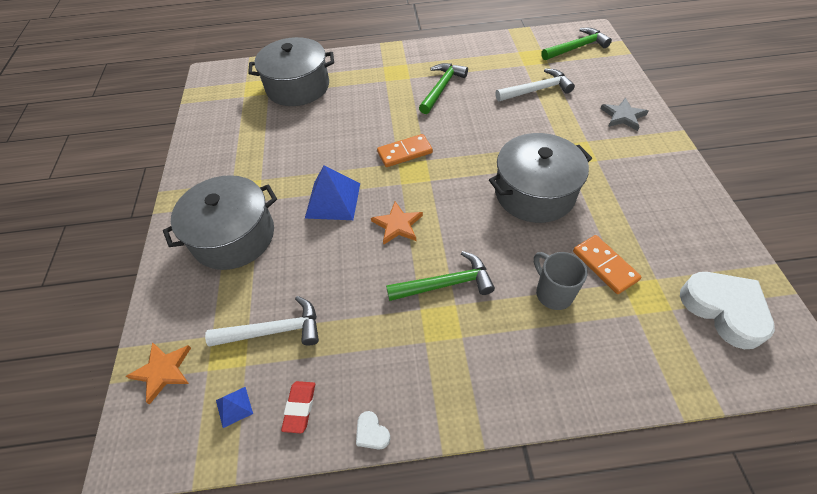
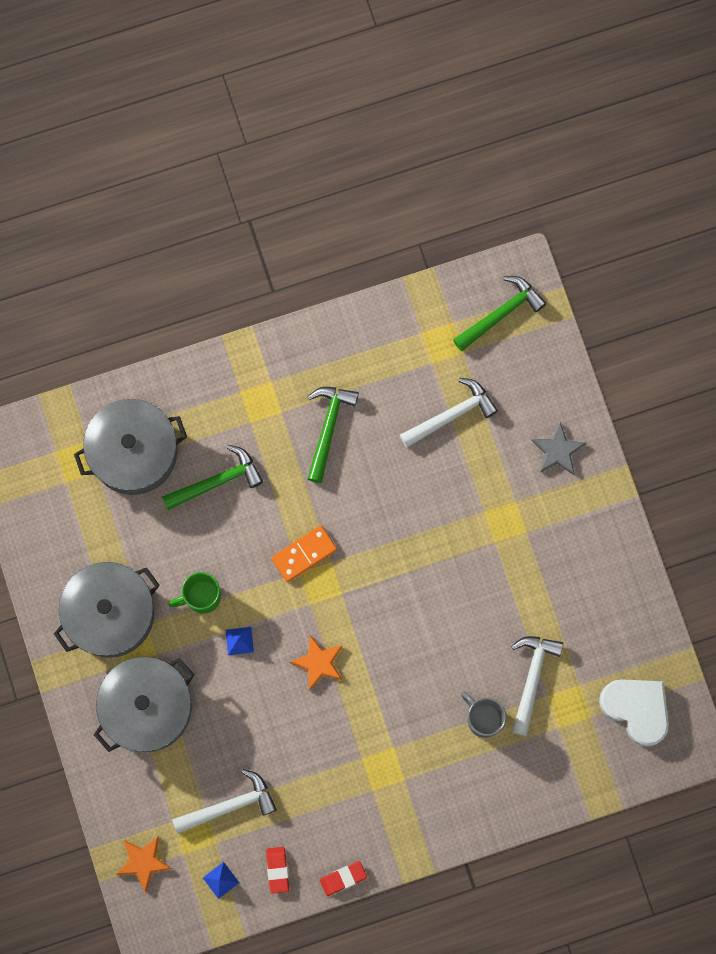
camera: 15 degrees left, 25 degrees up
blue pyramid [305,165,360,220] -> blue pyramid [226,627,254,655], size x0.48
white heart [356,411,390,450] -> red eraser [320,861,367,896]
green hammer [386,251,495,301] -> green hammer moved to [162,445,263,510]
grey pot [489,133,592,223] -> grey pot moved to [54,562,160,658]
orange domino [573,235,642,294] -> white hammer [511,636,563,736]
none -> green mug [169,572,221,614]

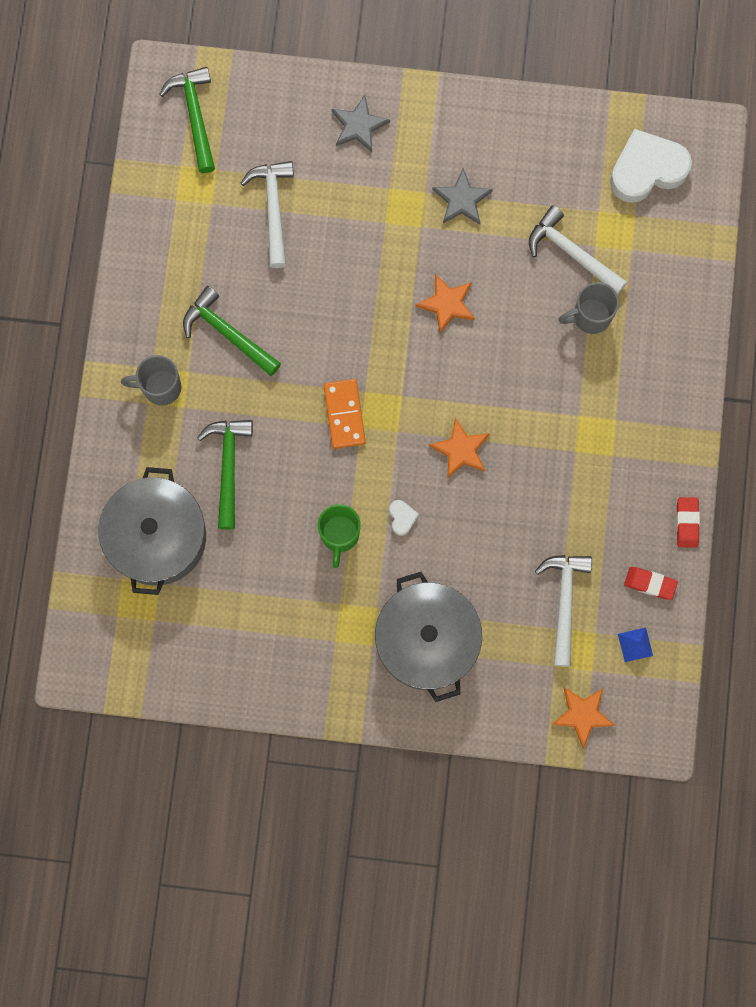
camera: 65 degrees left, 0 degrees up
grey pot [54,562,160,658] -> none
blue pyramid [226,627,254,655] -> white heart [389,500,419,536]
none -> grey mug [121,355,182,406]
none -> orange star [415,274,475,333]
none -> grey star [432,168,493,225]

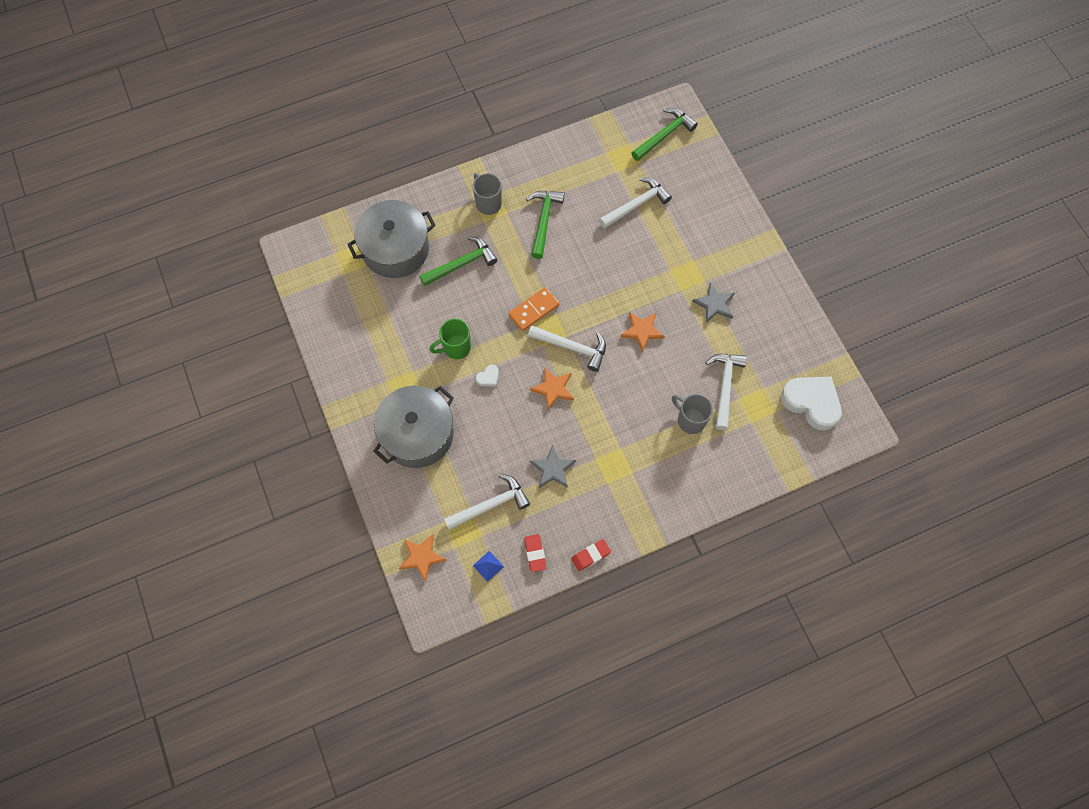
camera: 60 degrees right, 10 degrees down
grey star [332,95,390,152] -> grey star moved to [530,444,576,488]
none -> white hammer [528,325,606,372]

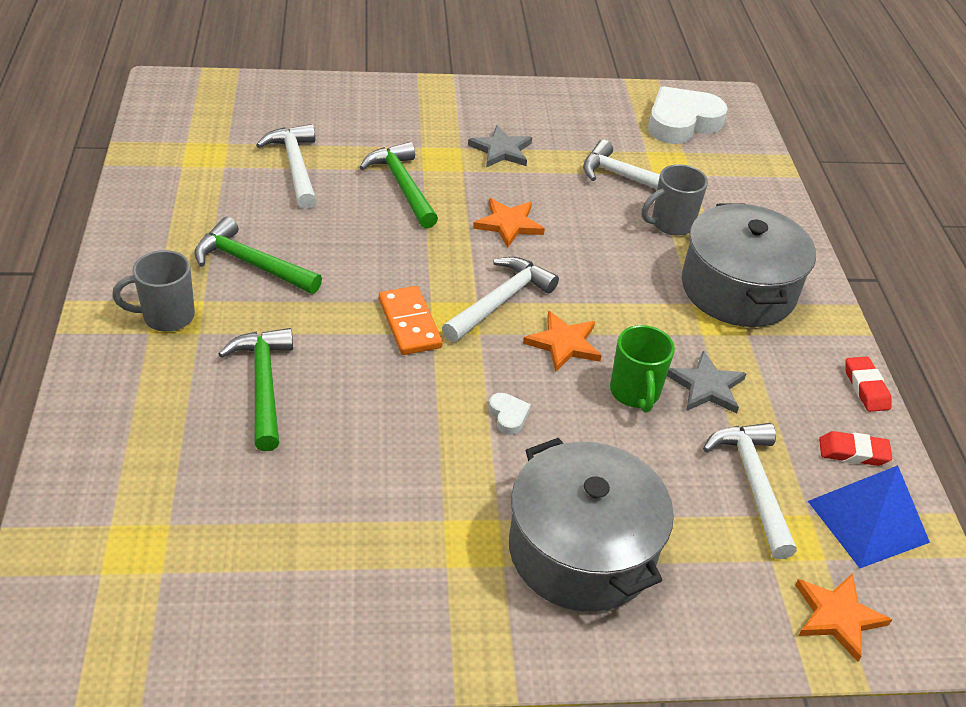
camera: 75 degrees left, 25 degrees down
grey pot [348,200,436,278] -> grey pot moved to [682,203,816,327]
green mug [429,319,471,359] -> green mug moved to [610,325,675,412]
blue pyramid [473,551,504,582] -> blue pyramid [808,465,930,568], size x2.09
green hammer [632,108,698,161] -> green hammer moved to [359,142,438,228]

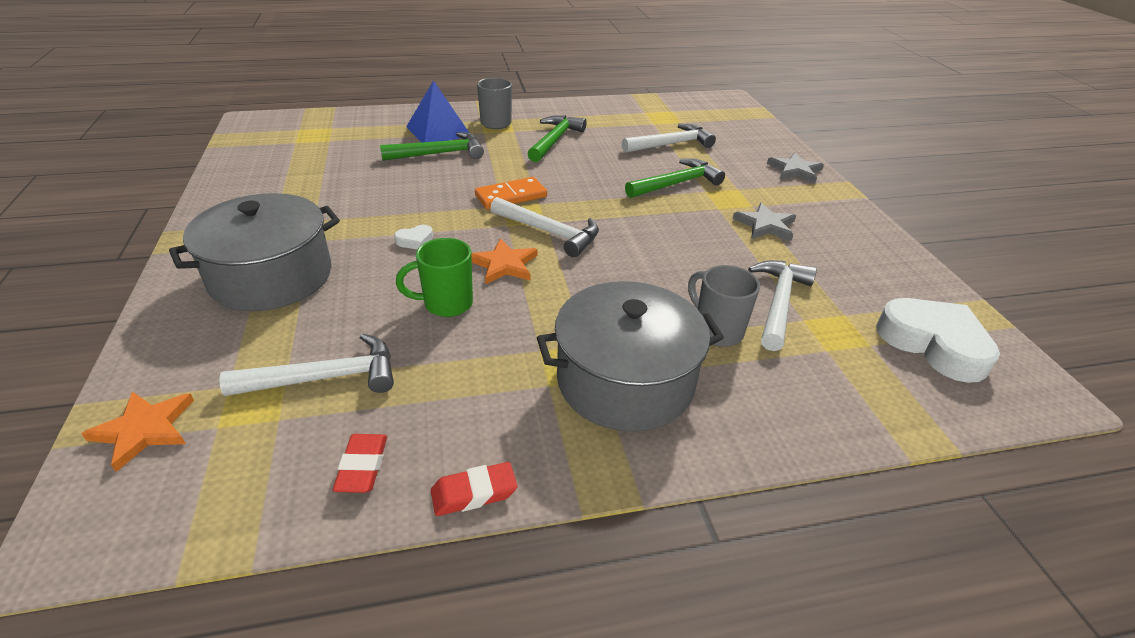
camera: 85 degrees right, 5 degrees down
orange star [473,198,545,248] -> none
grey star [667,351,747,414] -> grey star moved to [767,153,824,183]
blue pyramid [808,465,930,568] -> blue pyramid moved to [406,80,469,143]

